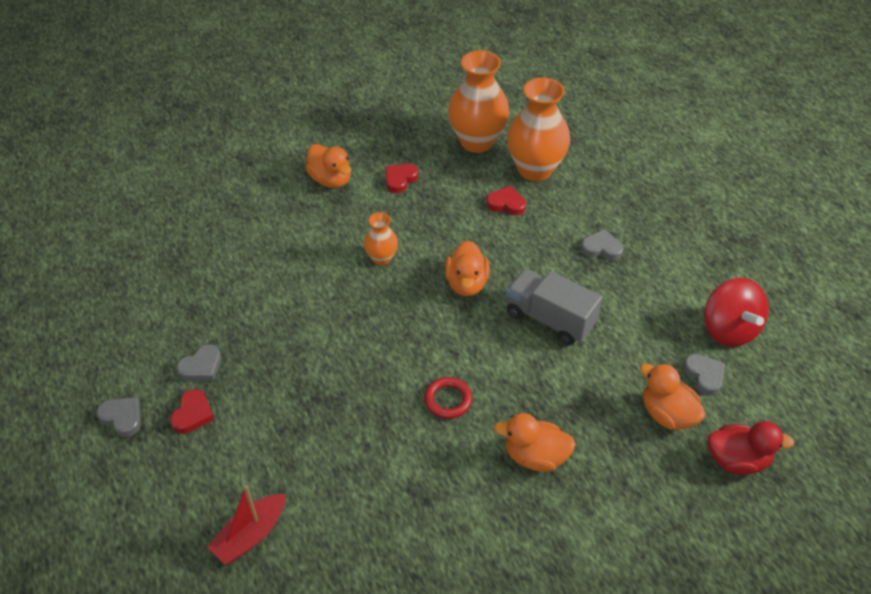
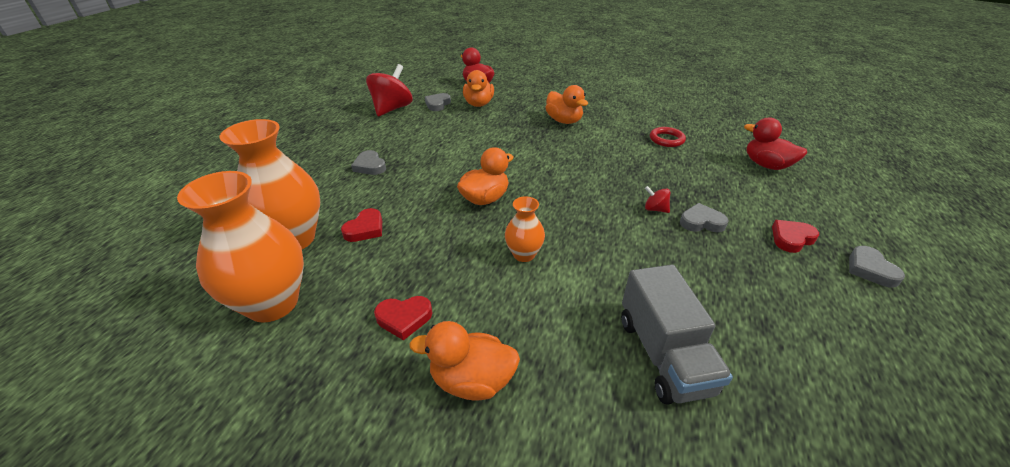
camera: 135 degrees left, 10 degrees down
grey heart [177,344,221,381] -> grey heart moved to [680,203,729,232]
red boat [207,485,285,565] -> red duck [744,118,807,170]
orange duck [306,144,351,188] -> orange duck turned 90 degrees counterclockwise [409,321,520,401]
red ring [424,377,472,419] -> red ring moved to [650,127,686,147]
red heart [486,186,526,215] -> red heart turned 120 degrees counterclockwise [341,208,382,242]
grey truck [506,269,602,345] -> grey truck moved to [621,265,733,405]
none -> red spinning top [645,186,670,213]

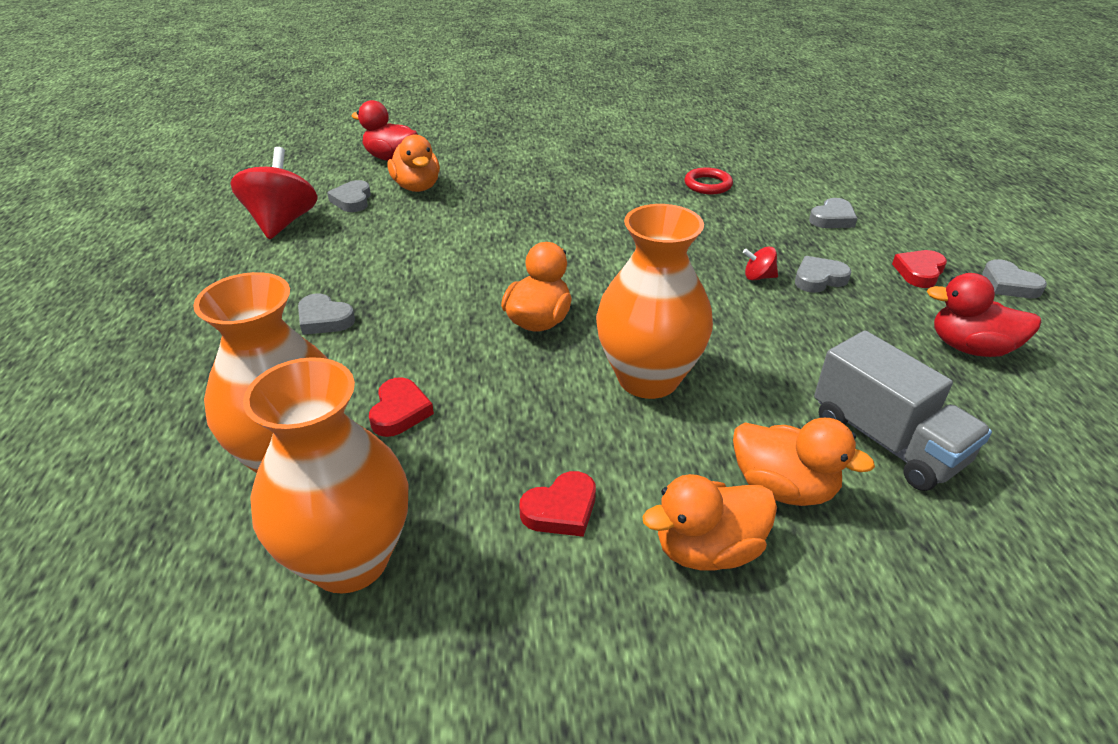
camera: 25 degrees left, 0 degrees up
orange vase [505,196,545,262] -> orange vase [596,204,713,399], size x1.97
orange duck [545,85,588,124] -> orange duck moved to [733,418,875,506]
red duck [744,118,807,170] -> red duck moved to [927,273,1041,357]
none -> grey heart [809,198,857,228]

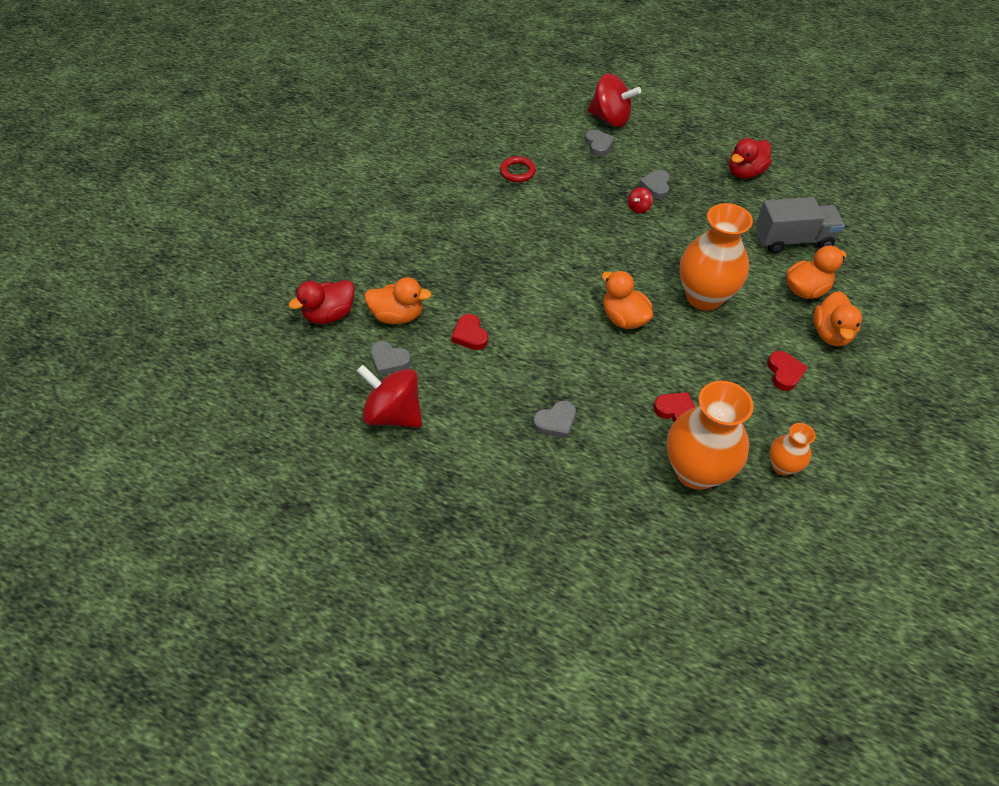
camera: 60 degrees left, 15 degrees up
orange vase [243,357,408,594] -> orange vase [770,423,816,475], size x0.51
red heart [892,250,947,288] -> red heart moved to [451,314,488,350]
grey heart [982,259,1047,298] -> none
none -> red spinning top [588,73,641,127]

